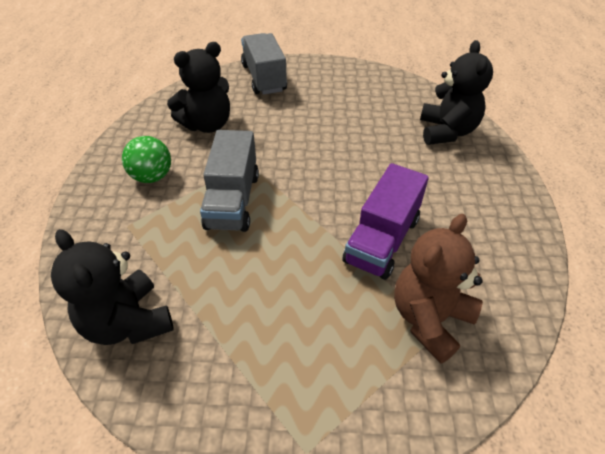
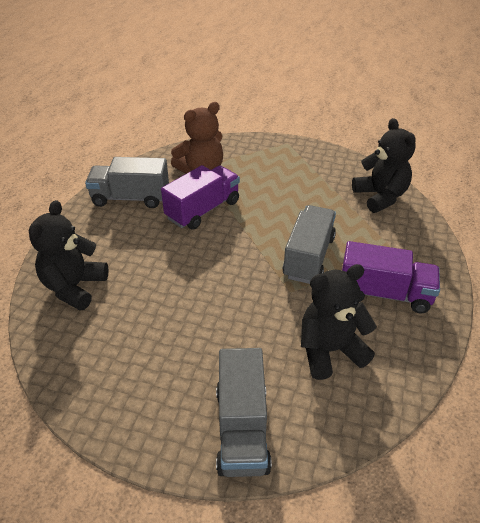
camera: 165 degrees left, 5 degrees down
green ball [122,136,171,183] -> purple truck [342,241,440,313]
none -> grey truck [85,157,169,208]

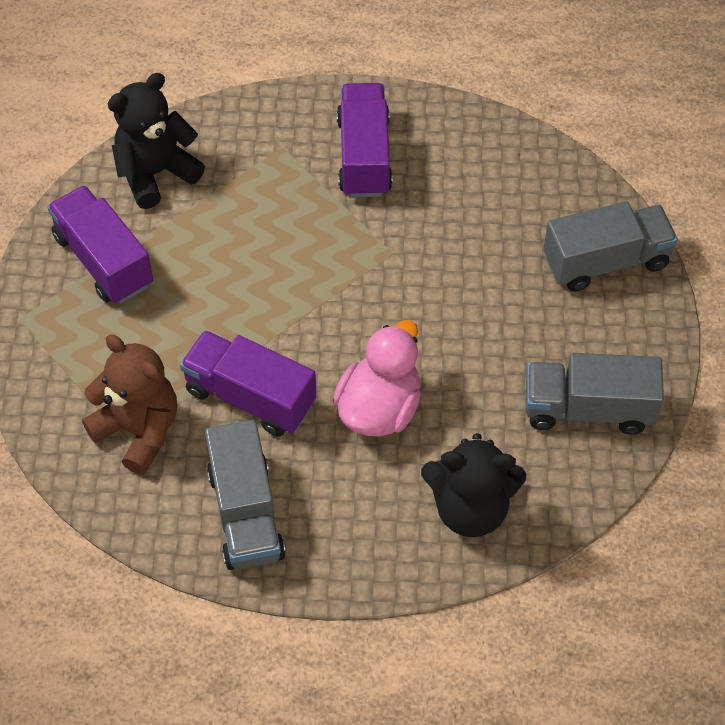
camera: 105 degrees left, 15 degrees up
grey truck [283,205,336,284] -> grey truck moved to [526,353,664,435]
black teddy bear [301,264,377,380] -> none
none -> purple truck [47,185,153,304]
none -> pink duck [333,320,421,437]

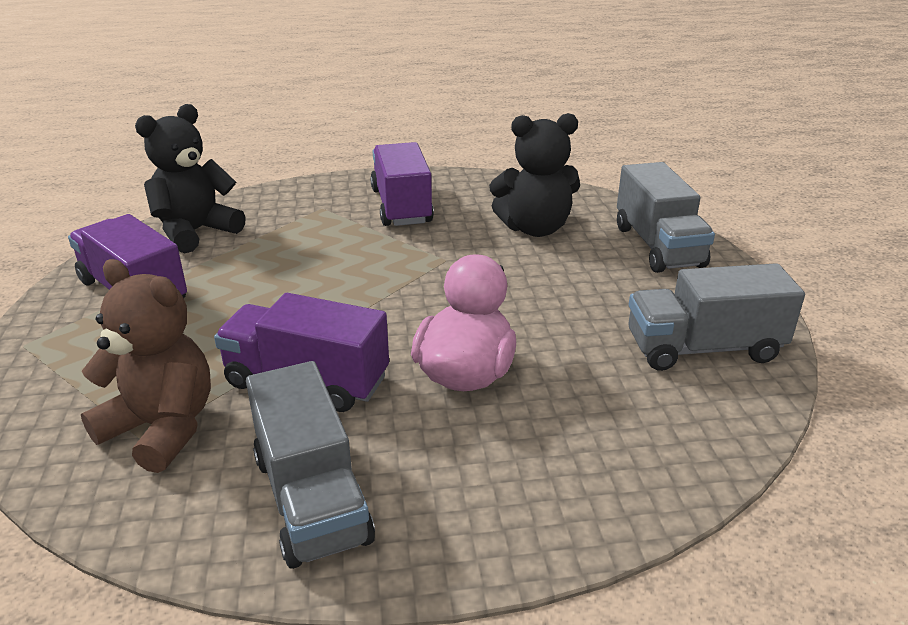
camera: 10 degrees left, 25 degrees down
black teddy bear [421,433,526,537] -> black teddy bear moved to [489,113,580,237]
grey truck [543,202,678,292] -> grey truck turned 105 degrees clockwise [617,162,715,273]

